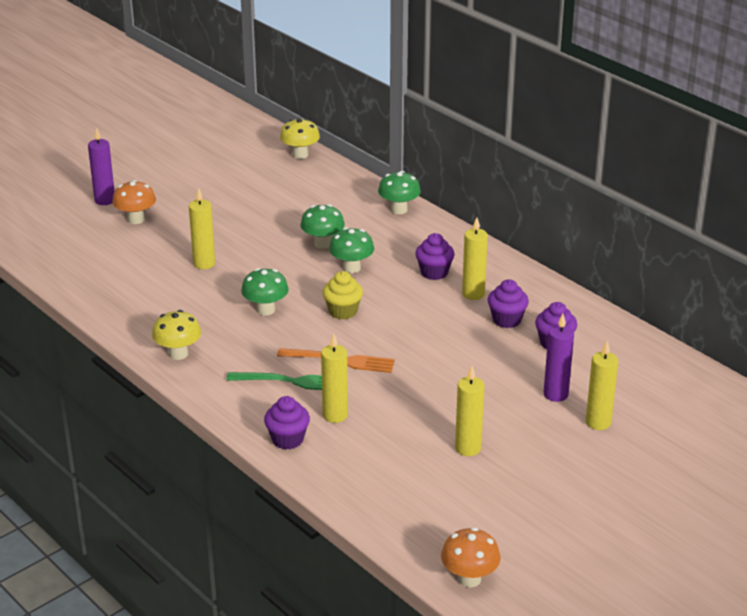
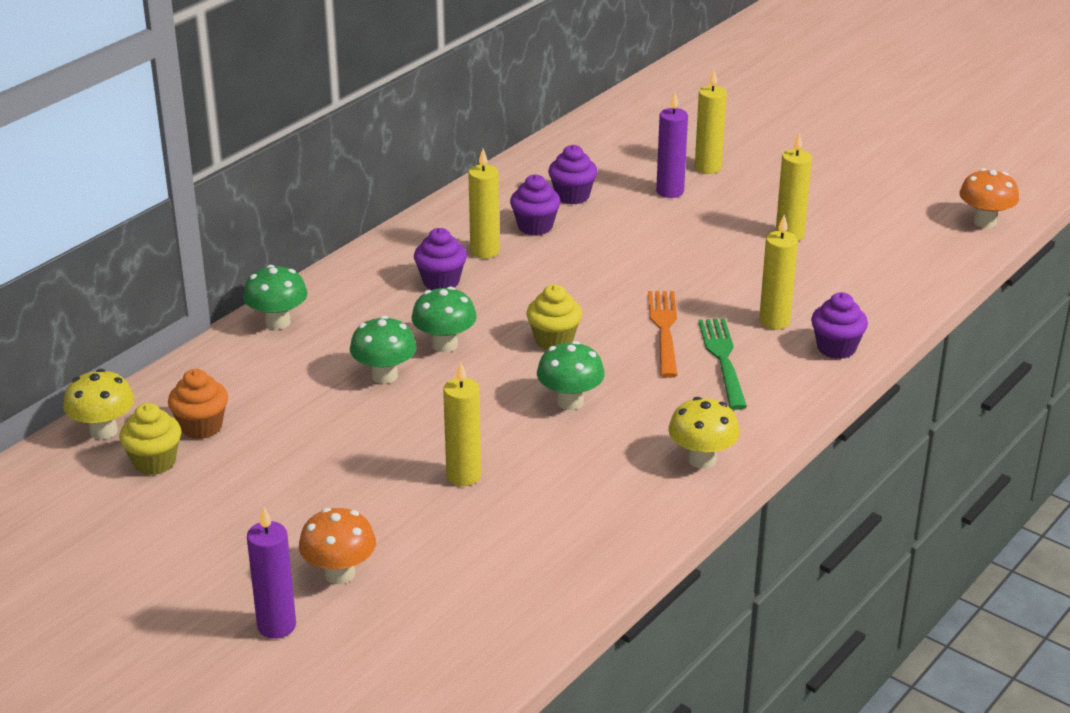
camera: 100 degrees left, 0 degrees up
none -> yellow cupcake [119,403,181,475]
none -> orange cupcake [168,369,228,439]

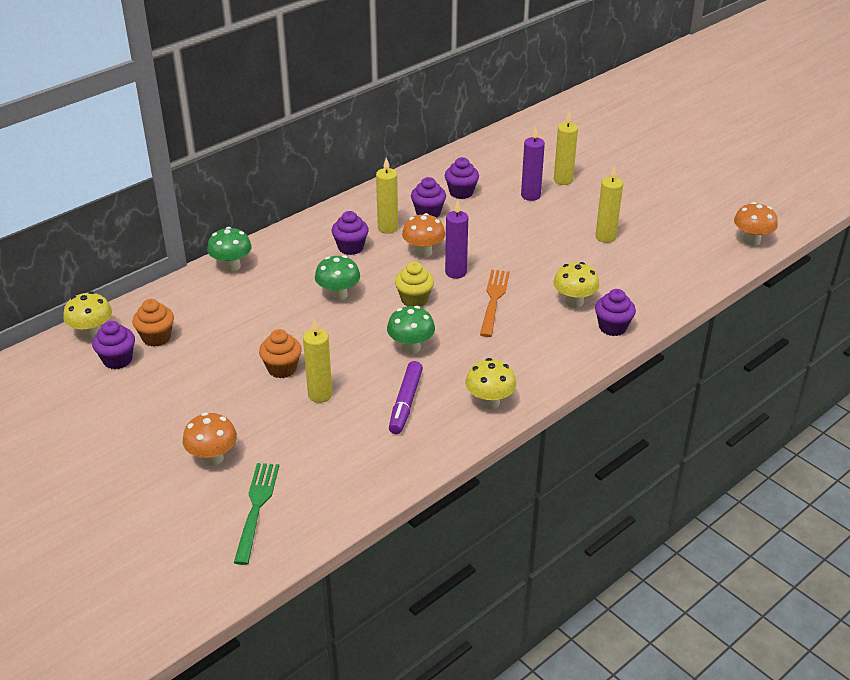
camera: 10 degrees right, 5 degrees up
yellow cupcake [119,403,181,475] -> purple cupcake [92,321,135,369]
purple candle [247,507,296,639] -> purple candle moved to [445,200,468,279]
green mushroom [350,316,417,384] -> none
green fork [698,318,747,410] -> green fork moved to [234,463,279,565]
yellow candle [759,215,798,330] -> yellow mushroom [553,262,599,308]
none -> orange cupcake [259,329,302,378]
none -> purple marker [389,361,423,434]
none -> orange mushroom [402,213,445,257]

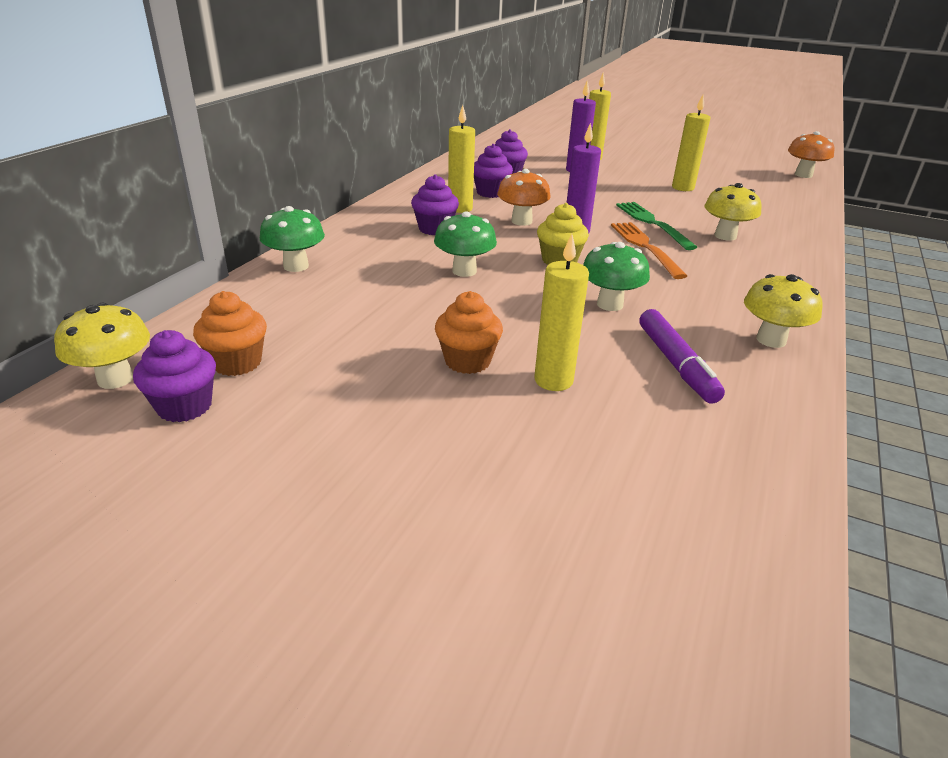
camera: 25 degrees left, 5 degrees down
orange mushroom [183,413,237,466] -> none
green fork [234,463,279,565] -> green fork moved to [616,202,697,250]
purple cupcake [595,289,636,336] -> none

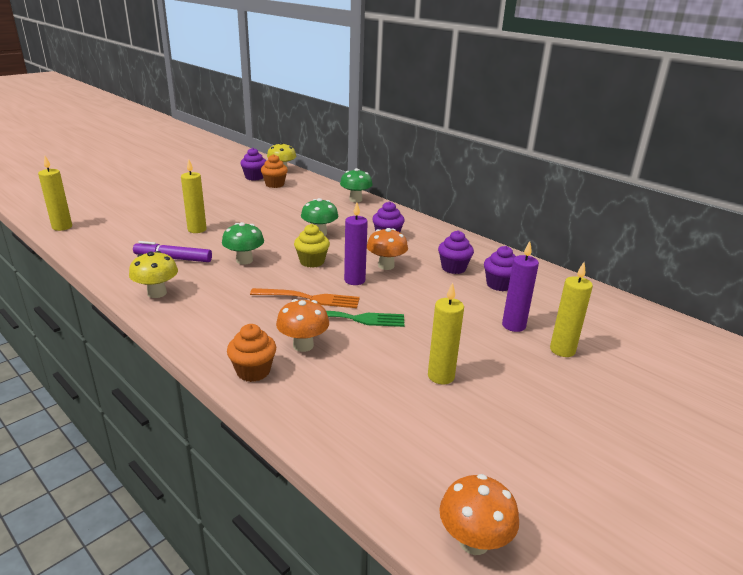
camera: 110 degrees right, 5 degrees down
orange cupcake [435,291,503,374] -> orange cupcake moved to [227,324,276,382]
yellow candle [448,105,475,213] -> yellow candle moved to [38,156,72,231]
yellow mushroom [704,183,762,241] -> orange mushroom [276,299,329,352]

